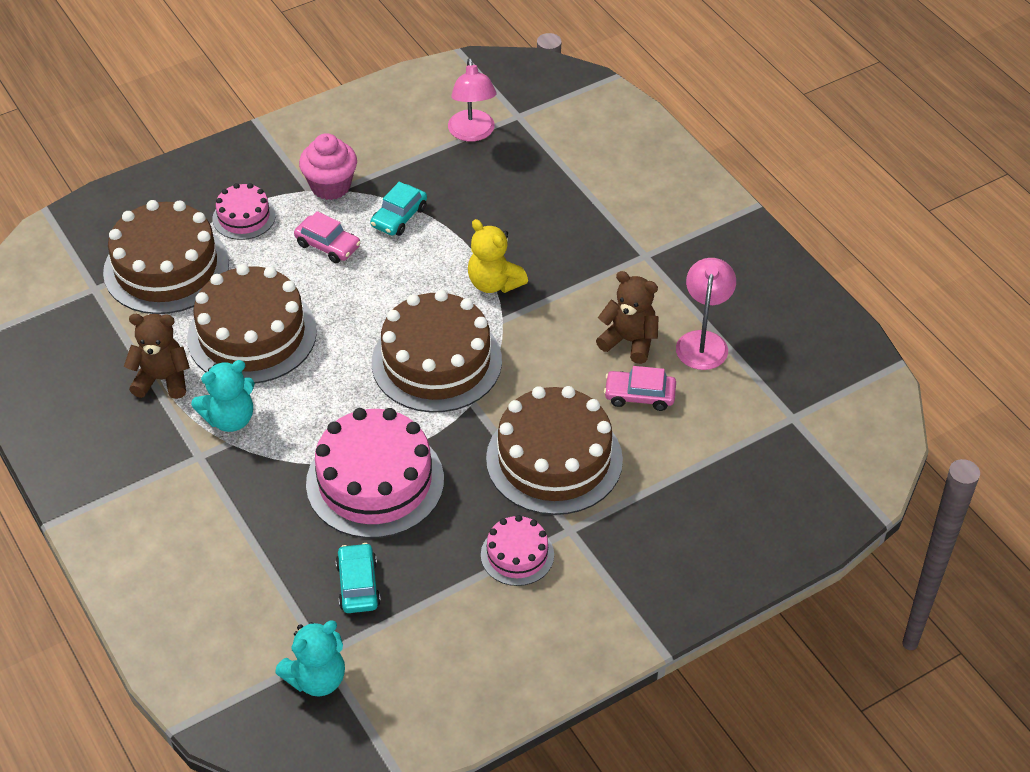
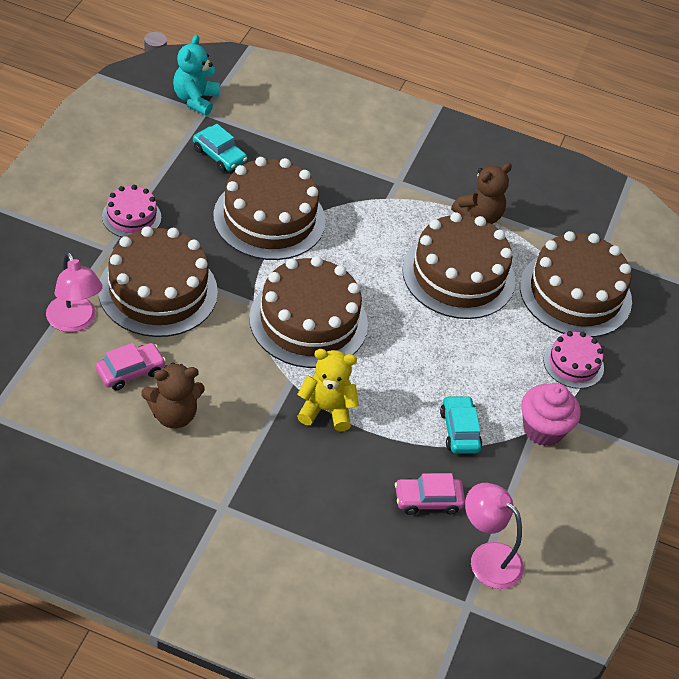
camera: 135 degrees right, 0 degrees up
turquoise teddy bear [191,360,255,432] -> none
pink car [294,211,361,263] -> pink car moved to [395,473,465,515]
pink cake [306,408,444,538] -> brown cake [213,157,326,260]
pink lamp [676,258,736,370] -> pink lamp moved to [46,252,103,332]

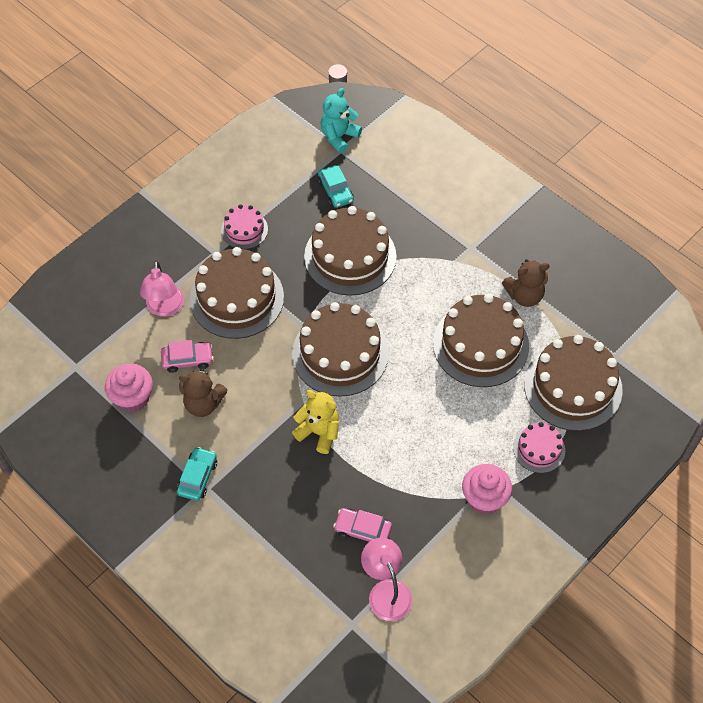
camera: 30 degrees right, 10 degrees up
turquoise car [440,395,482,453] -> turquoise car moved to [177,447,217,501]
none -> pink cupcake [105,364,153,412]

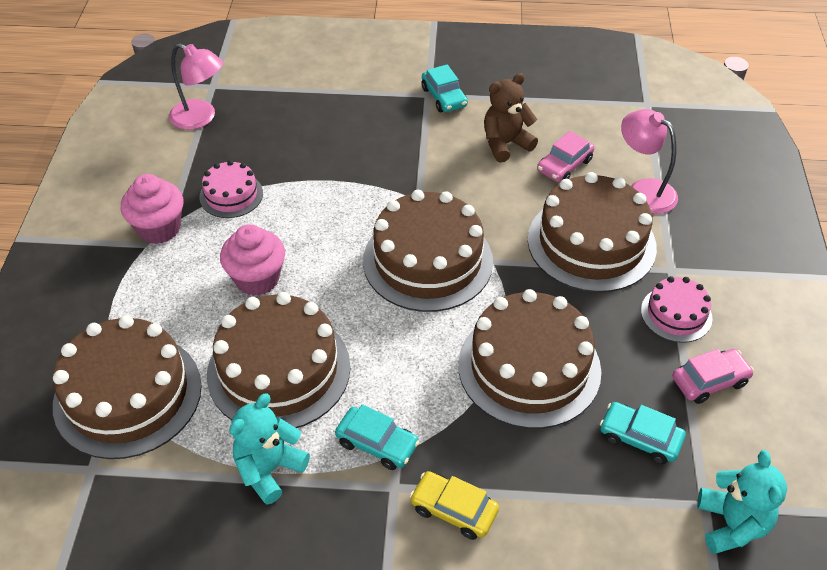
camera: 140 degrees right, 10 degrees down
pink cupcake [105,364,153,412] -> pink cupcake moved to [220,224,285,296]
yellow teddy bear [292,390,339,454] -> none
pink car [333,508,392,542] -> pink car moved to [672,349,754,404]
brown teddy bear [502,259,549,307] -> turquoise teddy bear [229,394,310,504]
pink cake [513,422,565,473] -> pink cake moved to [199,160,263,218]
none -> turquoise car [335,404,419,470]
none -> yellow car [410,471,499,540]

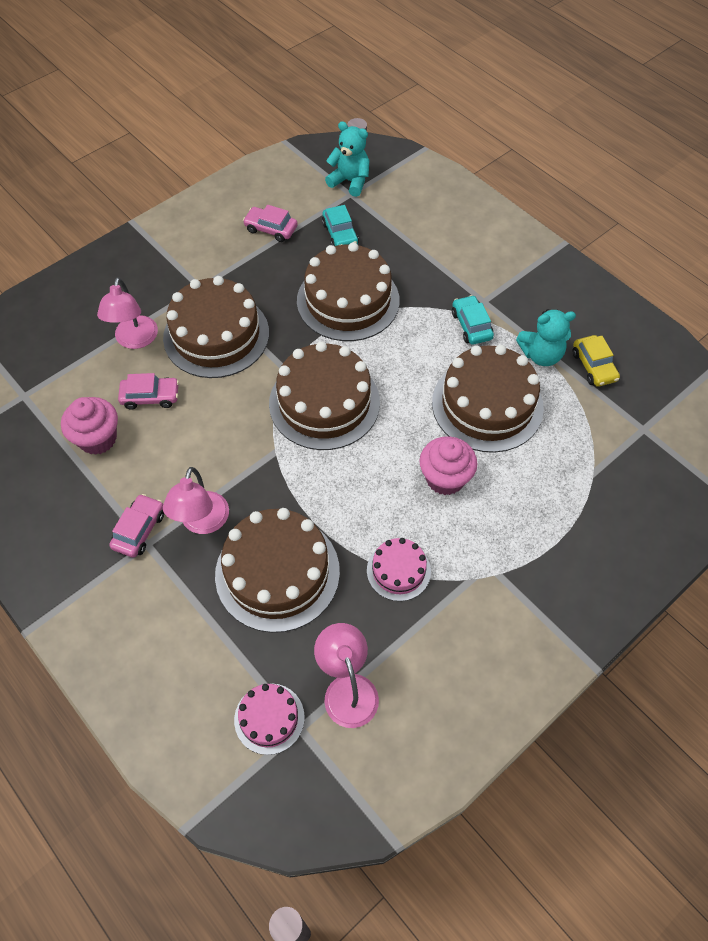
camera: 135 degrees left, 10 degrees up
brown cake [53,315,202,459] -> brown cake moved to [215,508,340,633]
pink cupcake [121,174,183,244] -> pink cupcake moved to [61,397,118,455]
yellow car [410,471,499,540] -> yellow car moved to [572,335,620,387]
turquoise car [421,65,468,112] -> pink car [109,494,164,558]
brown teddy bear [484,73,538,163] -> none
pink cake [641,276,712,343] -> pink cake moved to [234,683,305,755]
turquoise teddy bear [697,450,787,554] -> turquoise teddy bear turned 75 degrees clockwise [325,121,370,197]
none -> pink lamp [163,467,229,534]

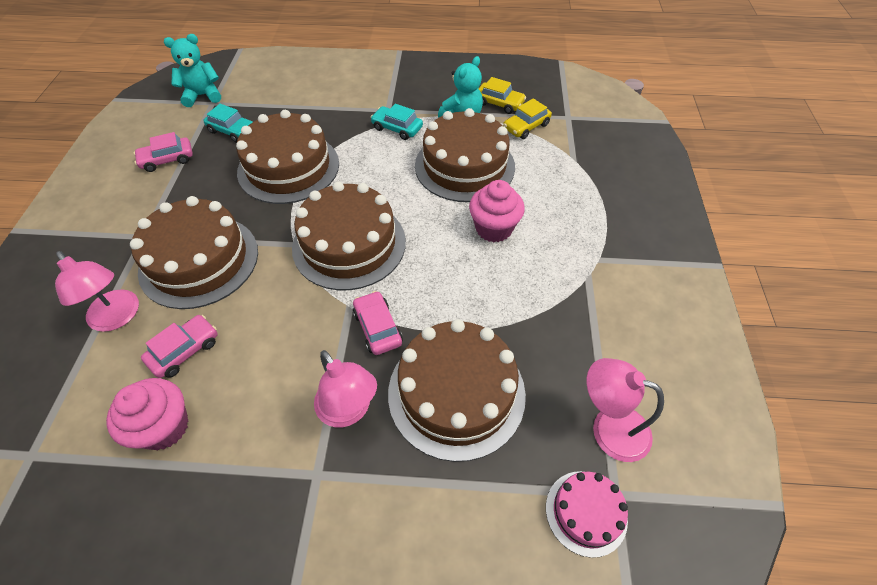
camera: 45 degrees left, 5 degrees down
pink car [109,494,164,558] -> pink car moved to [353,291,403,355]
pink cake [367,538,431,601] -> none
none -> yellow car [503,99,552,139]

